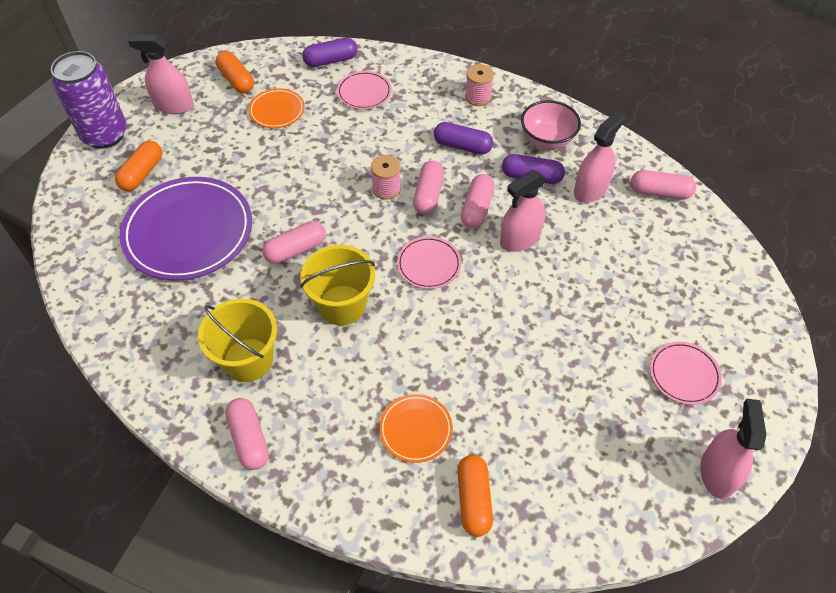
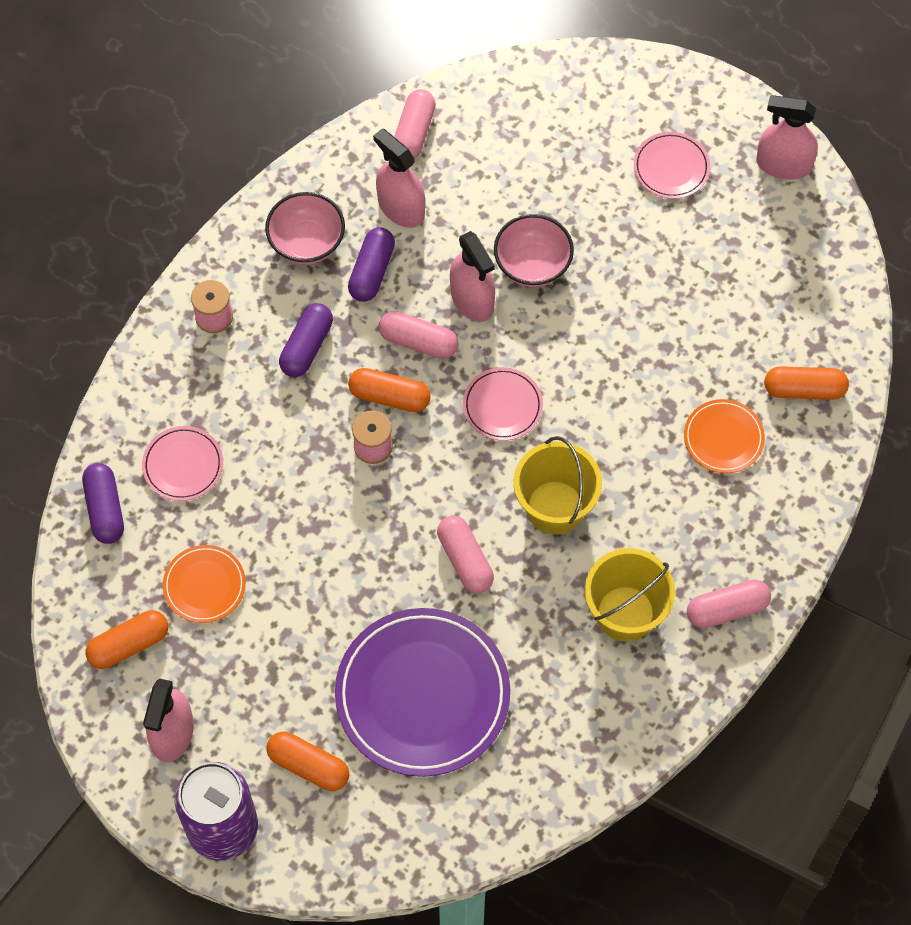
camera: 85 degrees left, 10 degrees up
pink capsule [413,161,444,215] -> orange capsule [348,368,431,412]
none -> pink bowl [494,214,574,287]

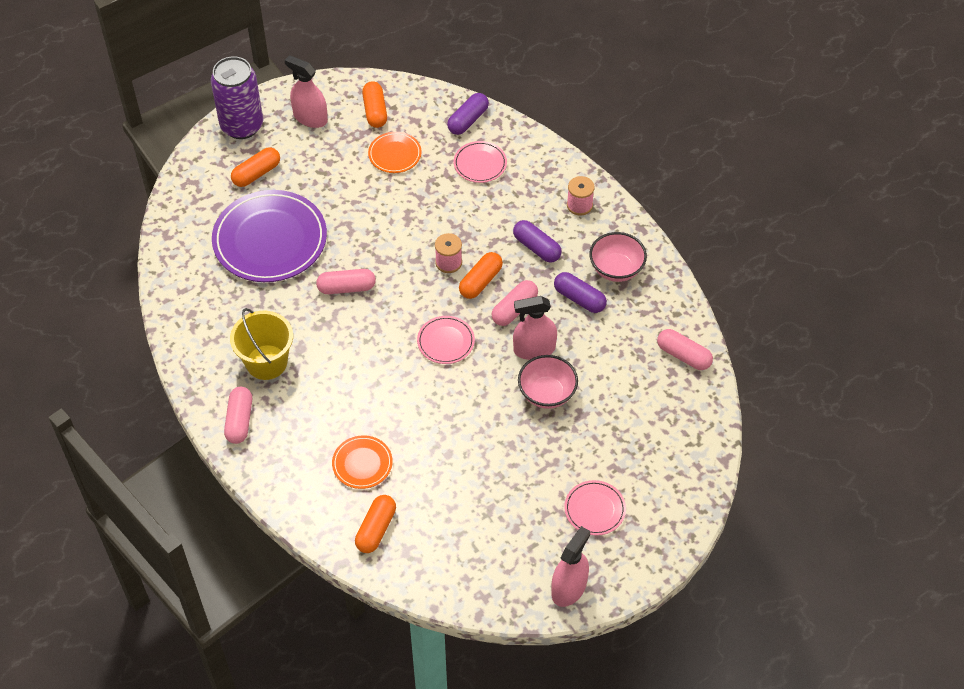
camera: 110 degrees right, 10 degrees down
purple capsule [82,463,124,544] -> purple capsule turned 60 degrees counterclockwise [447,93,489,135]
pink spray bottle [373,128,425,228] -> none
yellow bucket [513,436,602,534] -> none

